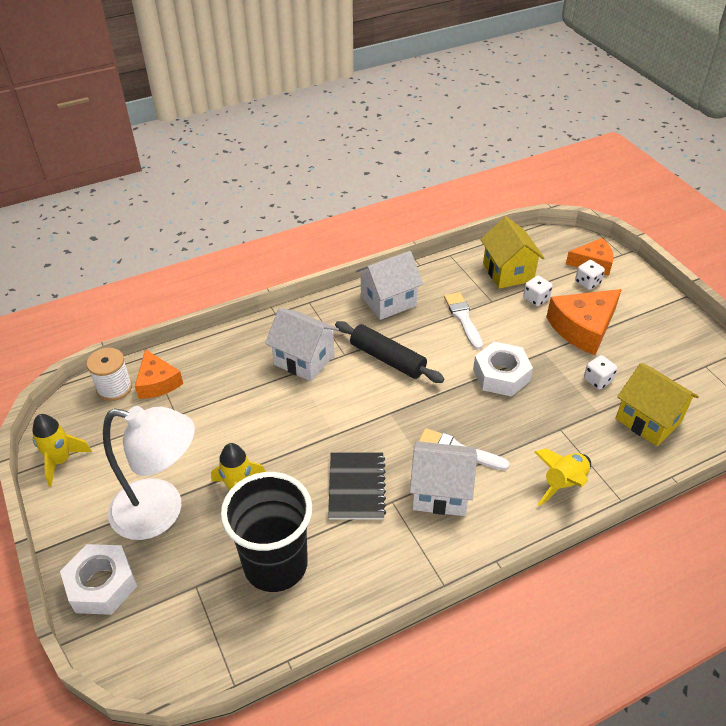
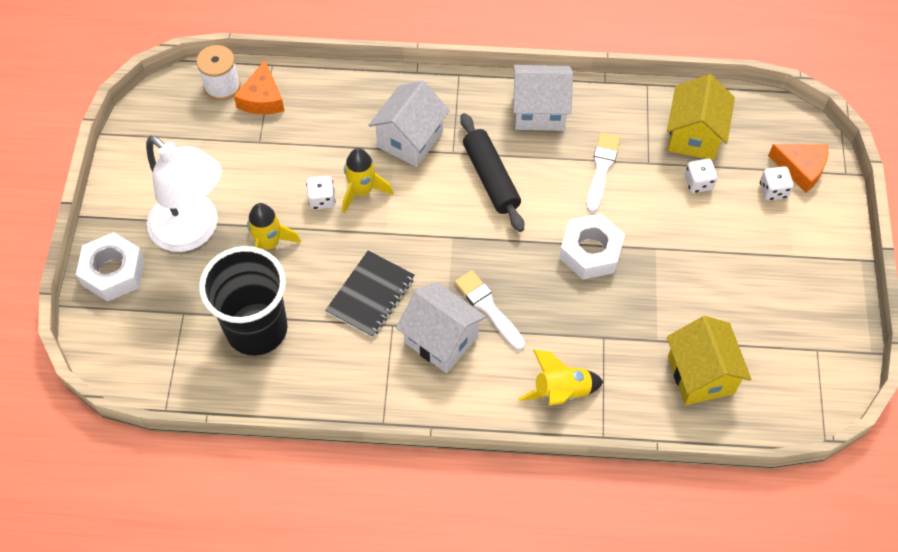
camera: 30 degrees right, 15 degrees up
yellow rocket [32,414,92,487] -> yellow rocket moved to [342,148,393,214]
white house [265,308,339,382] -> white house turned 60 degrees clockwise [368,80,450,167]
orange cheese [546,289,622,355] -> none
white dice [584,355,617,390] -> white dice moved to [306,176,335,210]

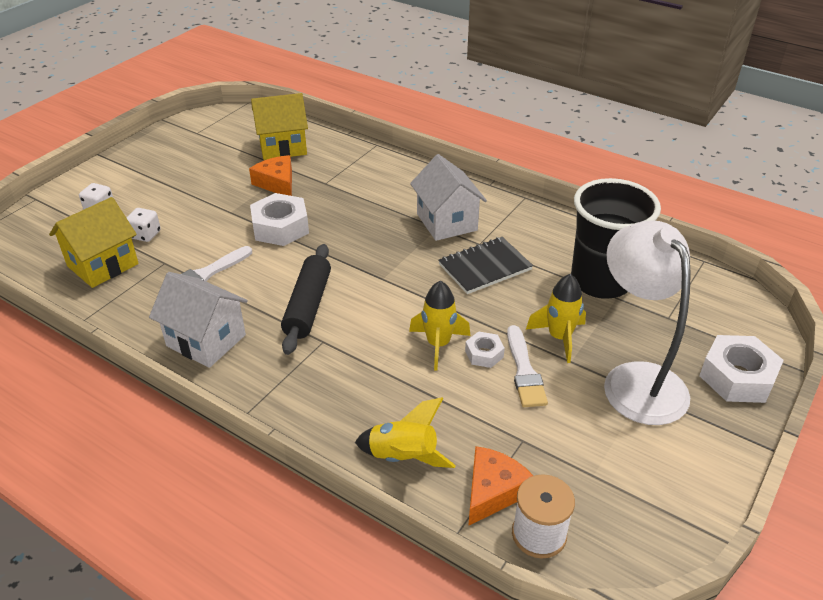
camera: 150 degrees left, 20 degrees down
white dice [306,176,335,210] -> white nut [465,331,505,368]
white house [368,80,450,167] -> none
white brush [455,270,525,350] -> white brush moved to [507,325,548,407]
yellow rocket [518,350,603,405] -> yellow rocket moved to [355,397,456,468]
yellow house [667,316,751,405] -> yellow house turned 60 degrees clockwise [251,93,308,160]
orange cheese [768,144,828,193] -> orange cheese moved to [249,155,292,196]

